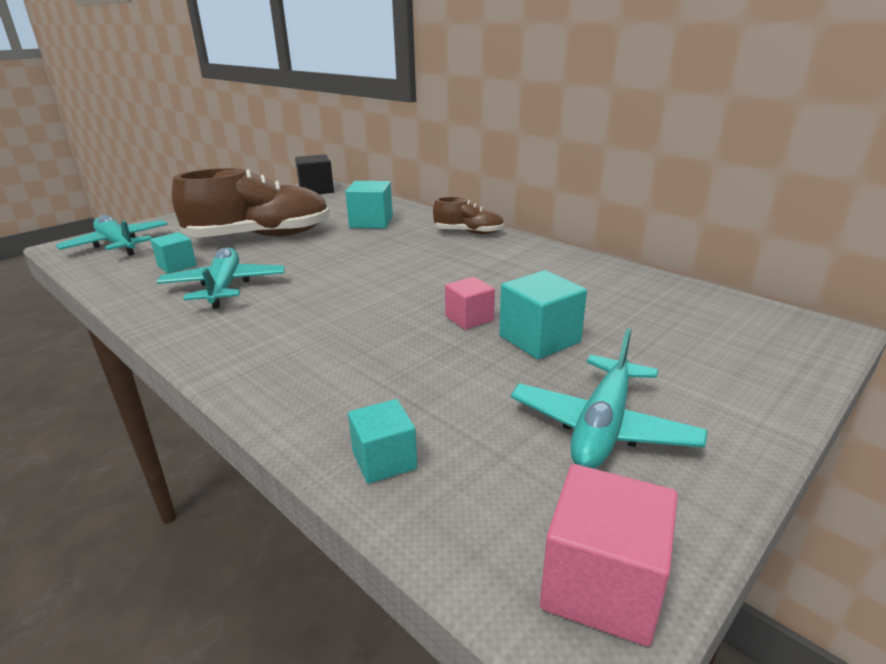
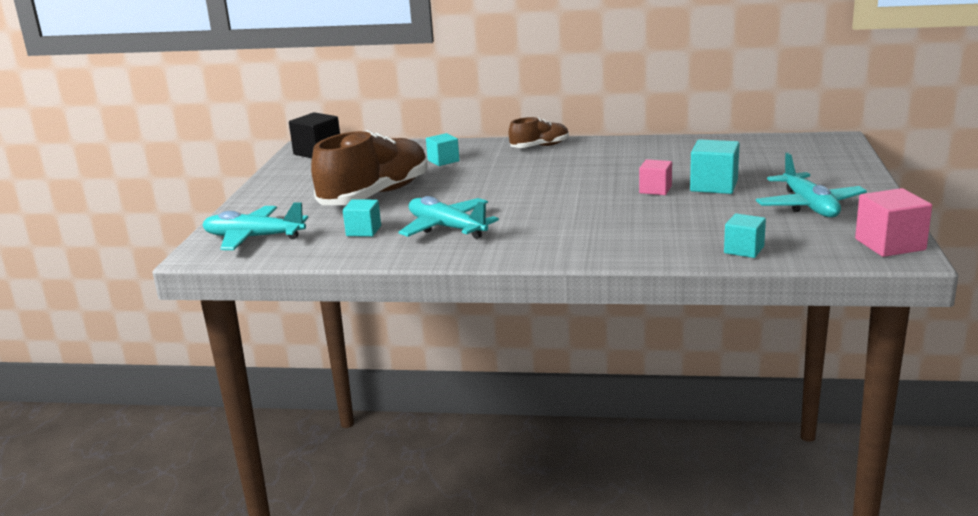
camera: 35 degrees left, 5 degrees down
turquoise cube [345,181,393,229] -> turquoise cube [426,133,460,166], size x0.65

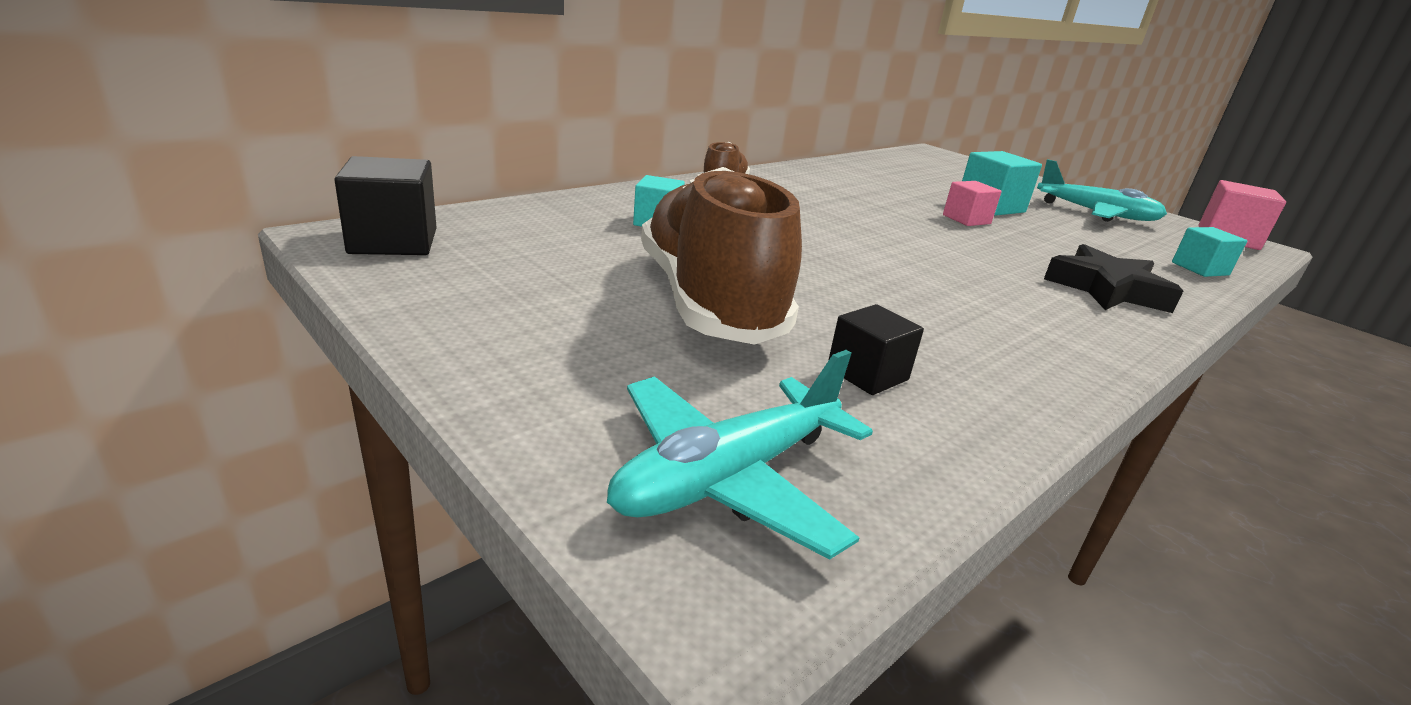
camera: 55 degrees left, 5 degrees up
turquoise cube [343,199,381,237] -> black cube [828,304,924,395]
turquoise plane [399,196,499,239] -> none
none -> black star [1044,244,1183,313]

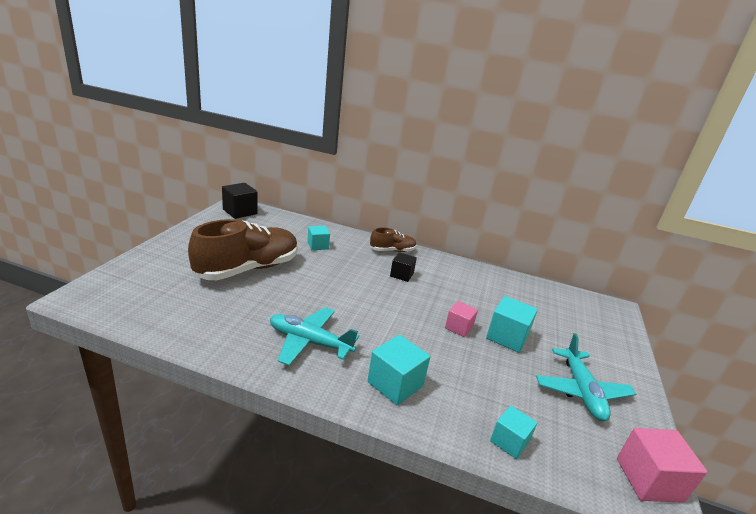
camera: 60 degrees right, 0 degrees up
turquoise plane [607,350,873,560] -> turquoise plane moved to [270,307,359,366]
black cube [828,304,924,395] -> black cube moved to [390,252,417,282]
black star [1044,244,1183,313] -> turquoise cube [367,335,430,405]

